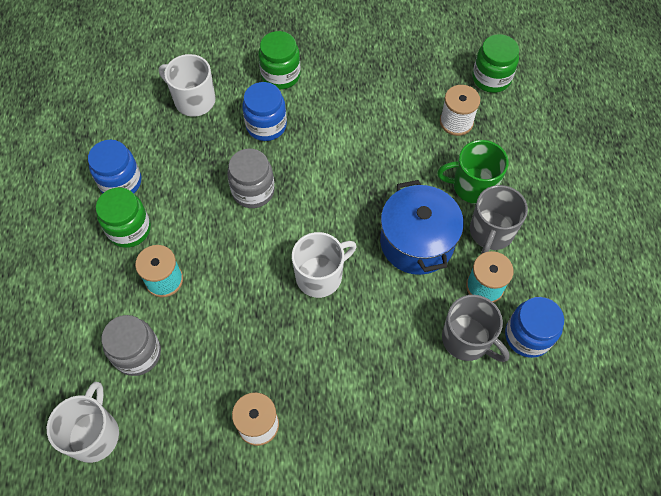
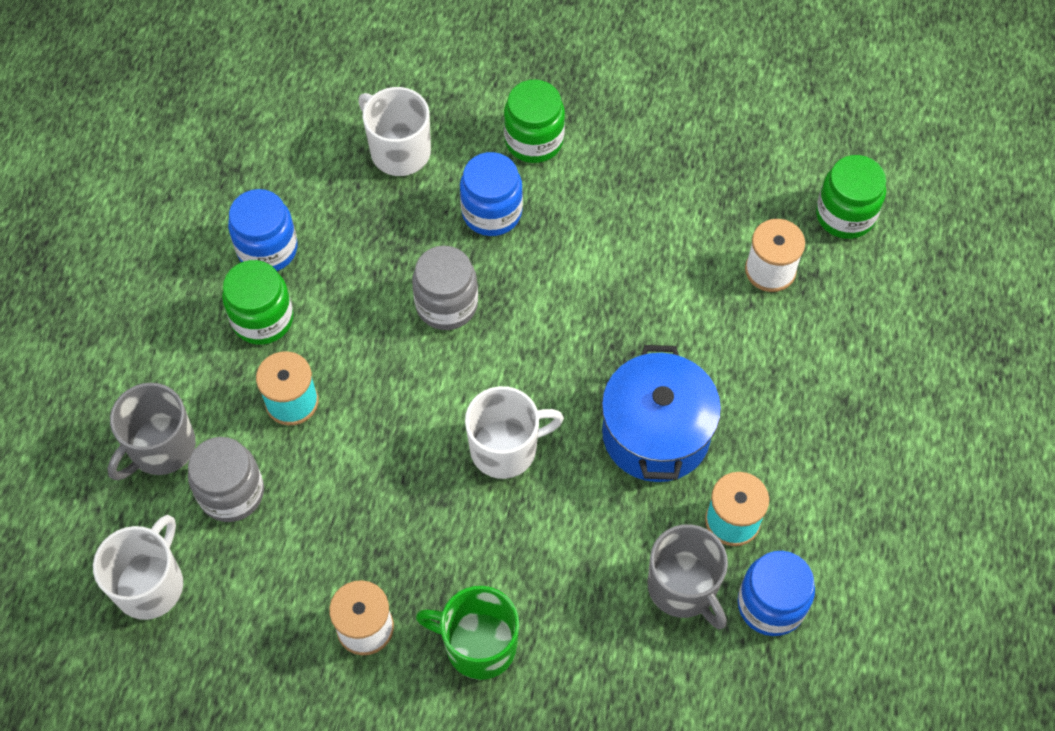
camera: 15 degrees right, 0 degrees up
green mug [437,140,509,204] -> green mug moved to [416,586,519,680]
grey mug [470,185,528,254] -> grey mug moved to [107,383,196,480]

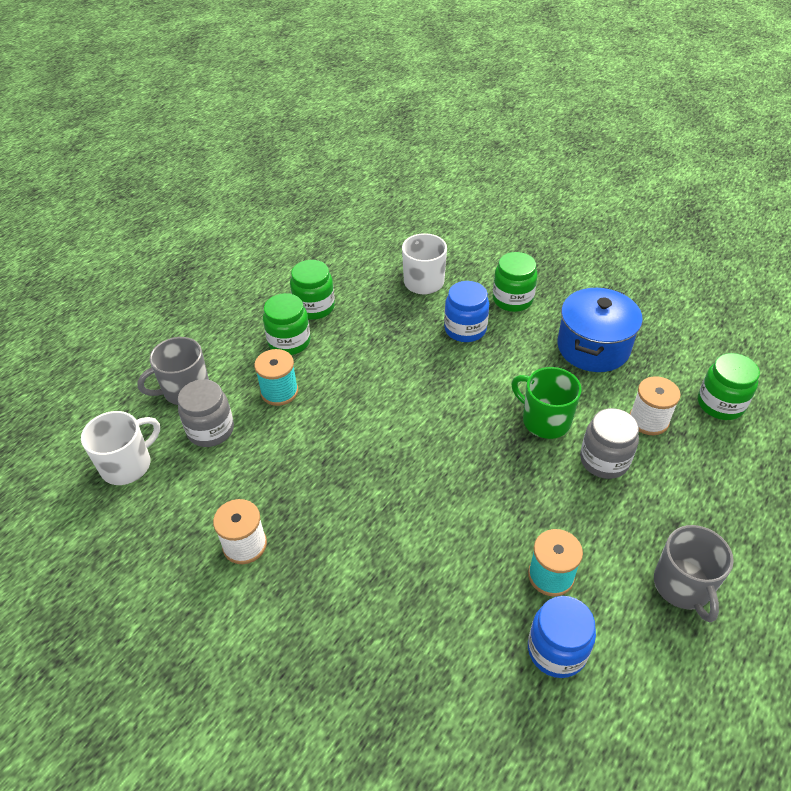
camera: 25 degrees right, 15 degrees down
blue jar [228,189,298,271] -> green jar [290,260,335,320]
grey jar [412,246,478,330] -> grey jar moved to [580,408,639,479]
green mug [416,586,519,680] -> green mug moved to [511,367,581,439]
white mug [465,386,564,479] -> none
blue pot [602,345,721,482] -> blue pot moved to [557,287,643,372]
grey mug [647,524,728,629] -> grey mug moved to [654,525,734,623]

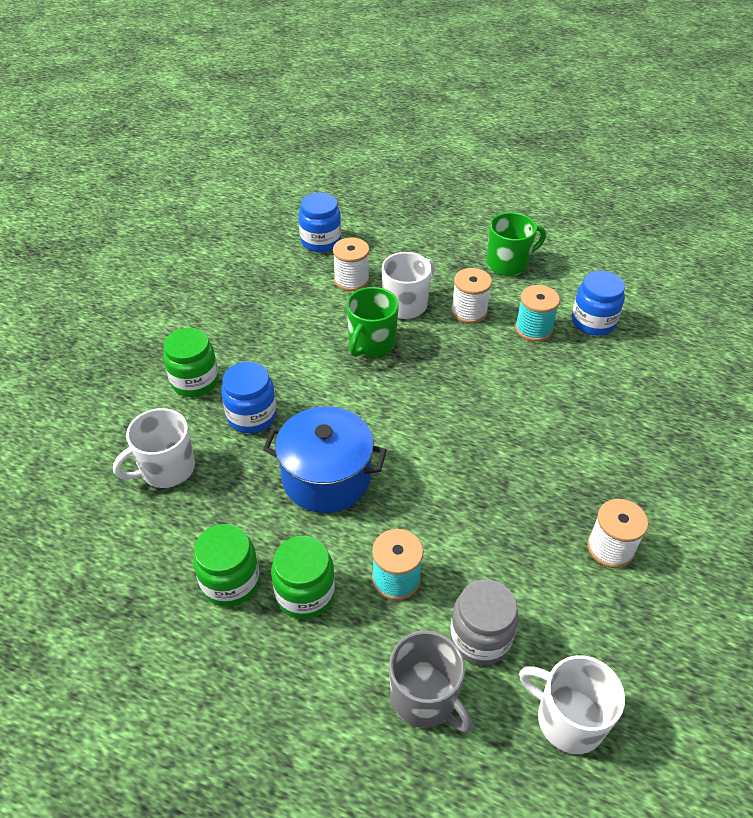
camera: 105 degrees left, 0 degrees up
blue pot [557,287,643,372] -> blue pot moved to [263,406,387,513]
grey jar [580,408,639,479] -> white mug [382,252,435,319]
grey mug [654,525,734,623] -> green mug [486,212,546,276]
green jar [698,353,760,420] -> blue jar [298,193,341,252]
none -> white spool [451,268,492,324]

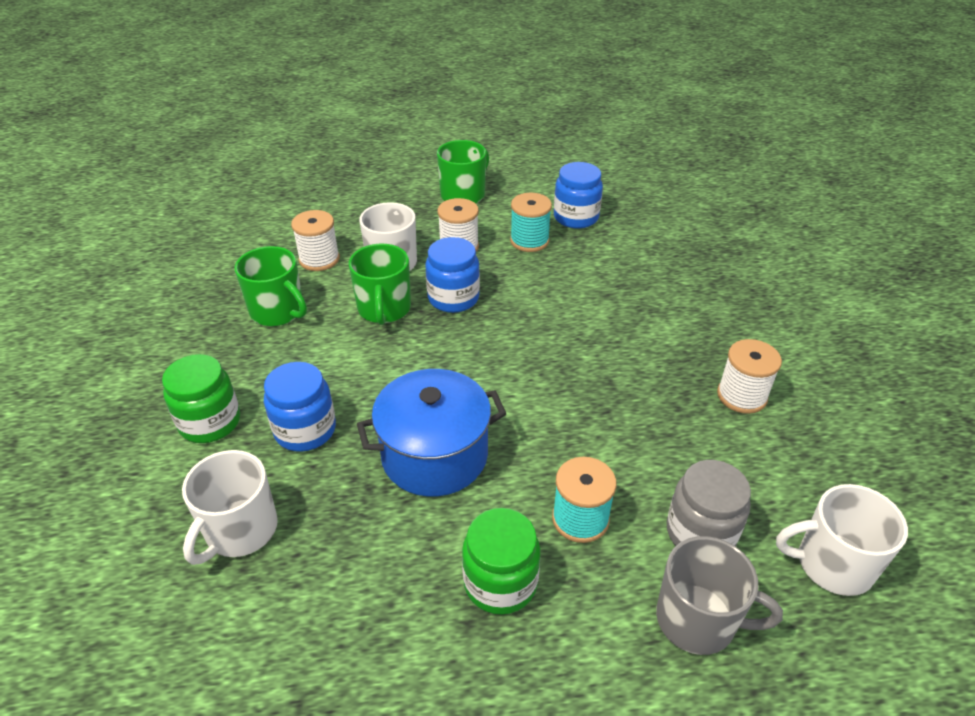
camera: 30 degrees left, 5 degrees down
green jar [193,524,260,607] -> none
blue jar [298,193,341,252] -> blue jar moved to [425,237,480,313]
none -> green mug [234,246,307,326]

